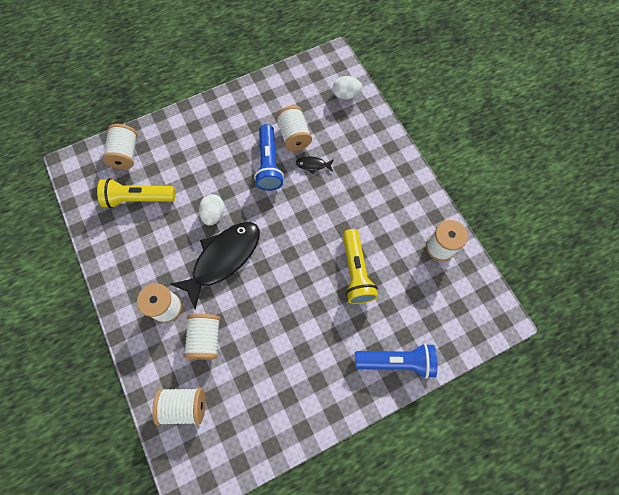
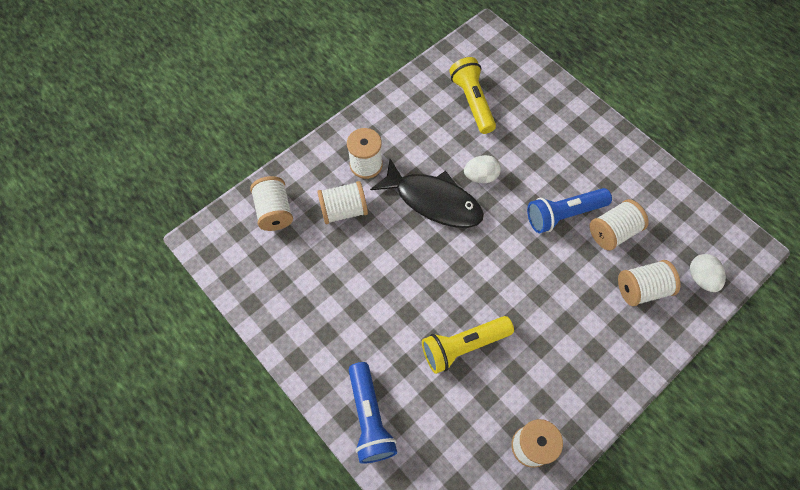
camera: 75 degrees right, 5 degrees down
white spool [103,124,138,169] -> white spool moved to [618,260,680,306]
black fish [296,157,334,174] -> none

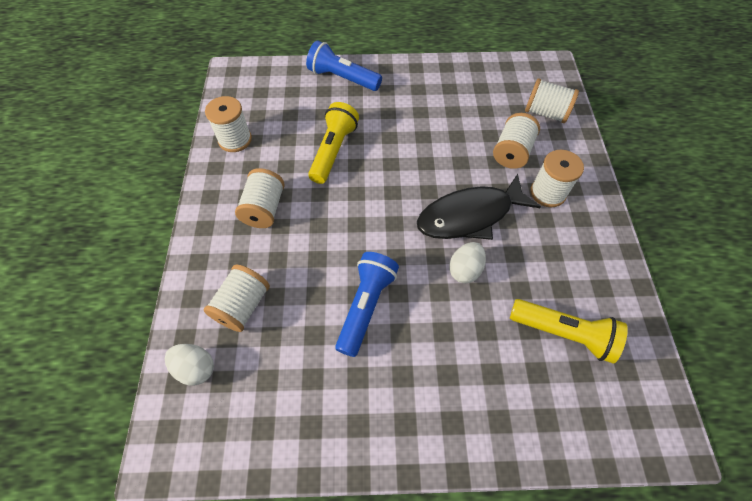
camera: 130 degrees right, 5 degrees down
white spool [589,199,649,251] -> white spool moved to [235,168,285,228]

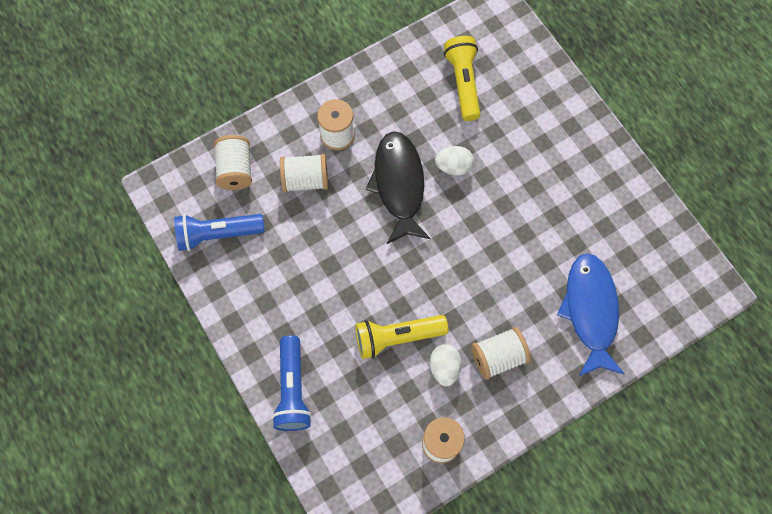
camera: 120 degrees left, 10 degrees up
white egg [165,344,214,385] -> white egg moved to [430,344,461,386]
white spool [204,265,270,332] -> blue fish [557,253,625,377]
blue flashlight [335,252,399,357] -> blue flashlight moved to [174,214,265,251]
black fish [417,174,541,240] -> black fish turned 135 degrees counterclockwise [366,131,430,244]

